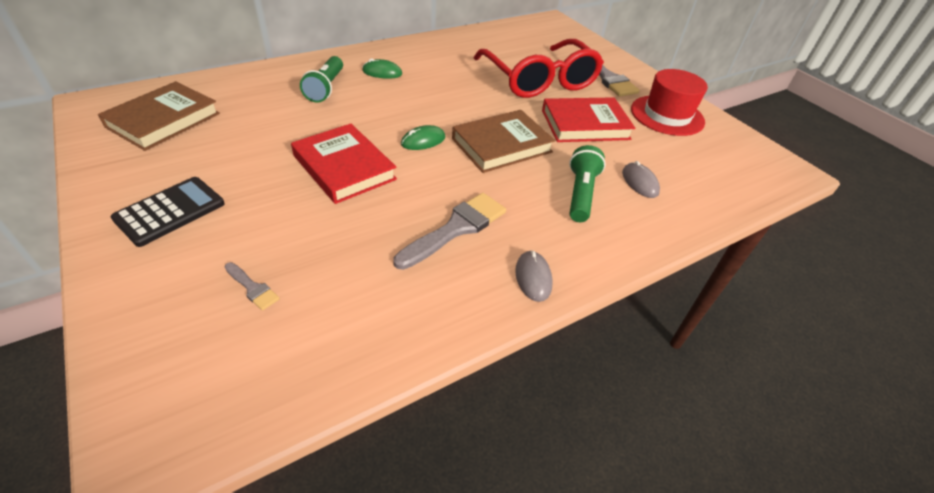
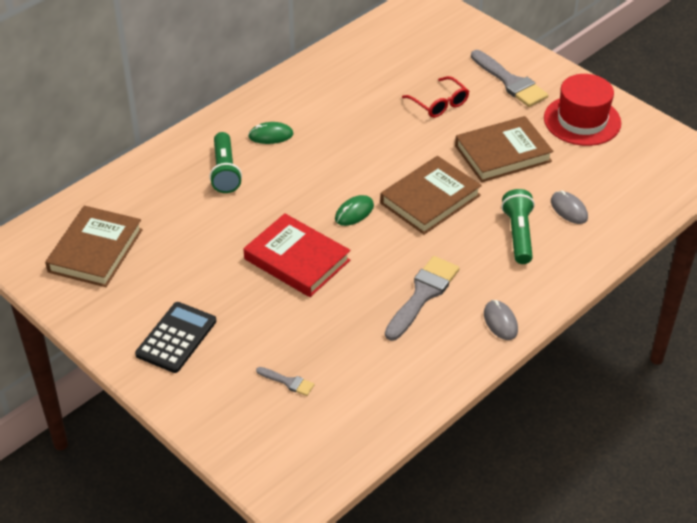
camera: 10 degrees left, 0 degrees up
red glasses [474,39,604,98] -> red glasses [402,76,469,118], size x0.46
red book [542,97,635,142] -> brown book [455,116,554,182]

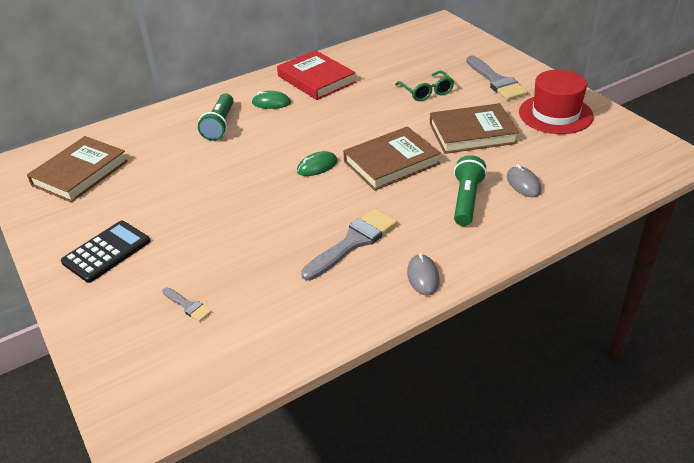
camera: 15 degrees right, 5 degrees down
red book [244,213,350,297] -> red book moved to [277,50,356,100]
red glasses [402,76,469,118] -> green glasses [395,71,454,101]

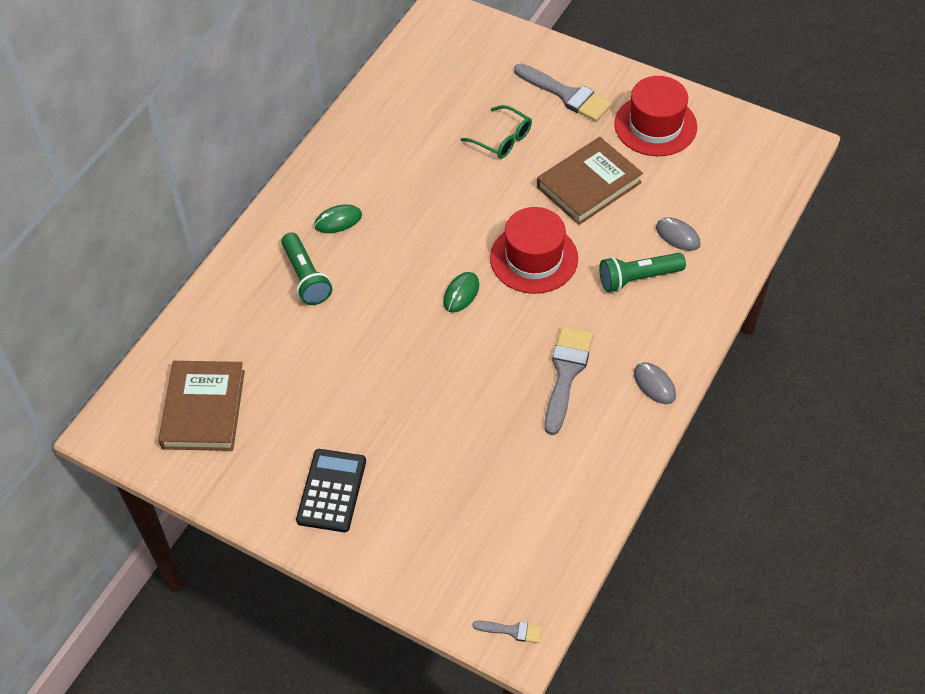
camera: 30 degrees left, 15 degrees up
grey brush [162,288,212,322] -> grey brush moved to [473,621,542,643]
red book [277,50,356,100] -> none
brown book [343,126,441,191] -> red hat [490,207,578,294]
green flashlight [454,155,487,226] -> green flashlight turned 90 degrees counterclockwise [599,253,686,292]

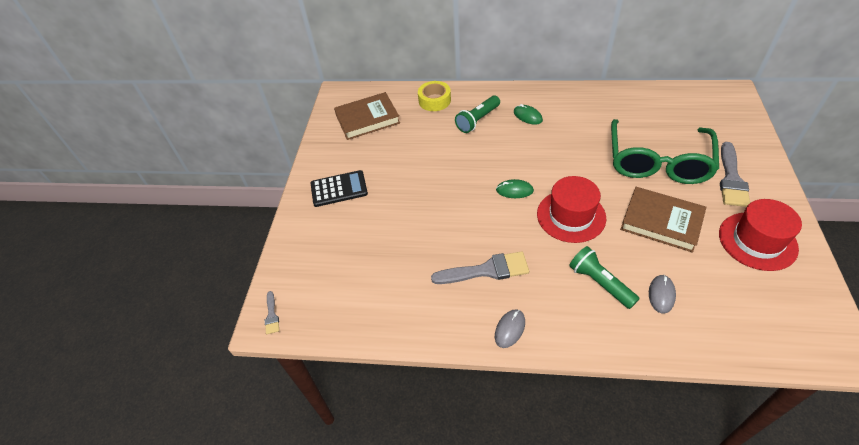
camera: 70 degrees right, 5 degrees down
green glasses [460,105,532,159] -> green glasses [611,119,719,184], size x2.17
none -> yellow tape [418,81,451,111]

